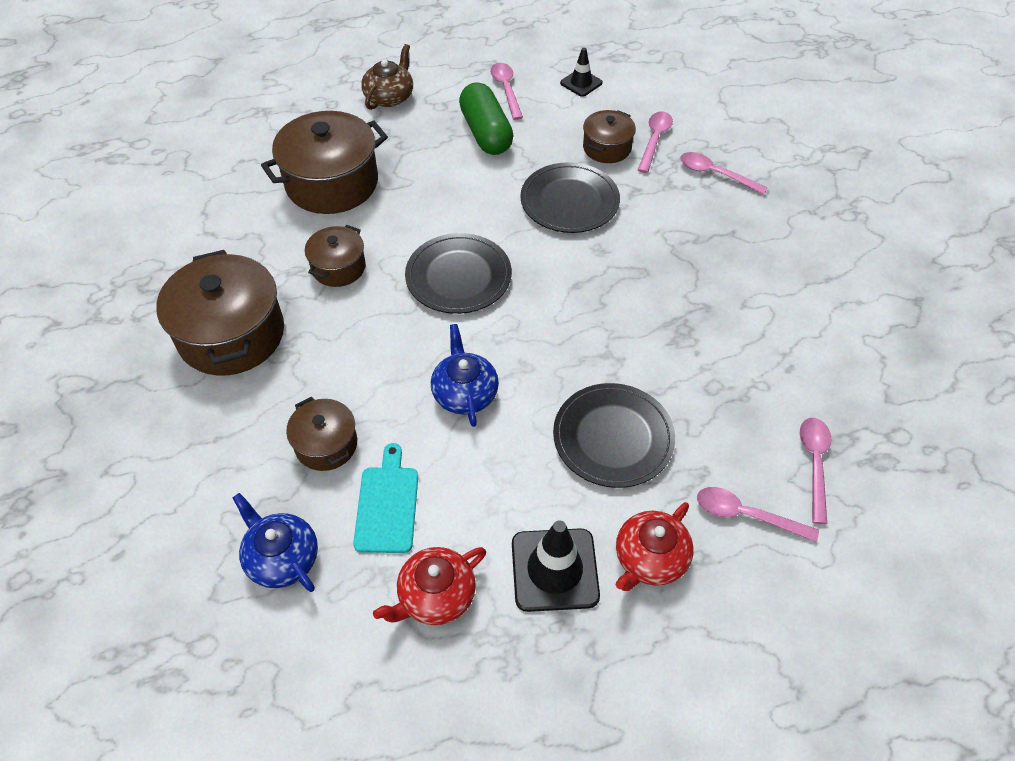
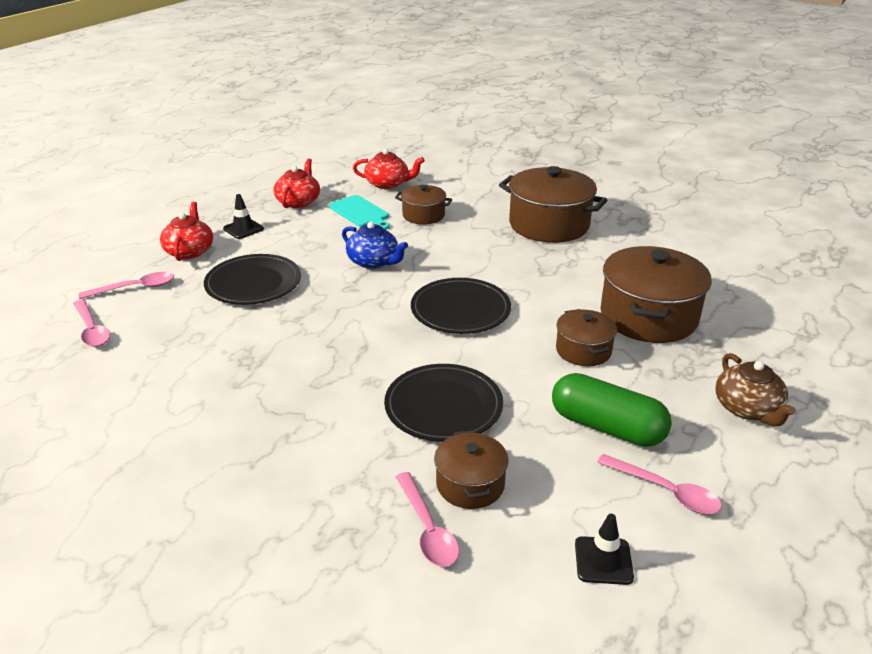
camera: 140 degrees right, 20 degrees down
blue teapot [233,493,318,592] -> red teapot [353,149,425,189]
brown pot [305,225,366,287] -> brown pot moved to [556,309,617,366]
black traffic cone [512,520,600,612] -> black traffic cone [223,194,264,239], size x0.59
pink spoon [680,152,768,195] -> none

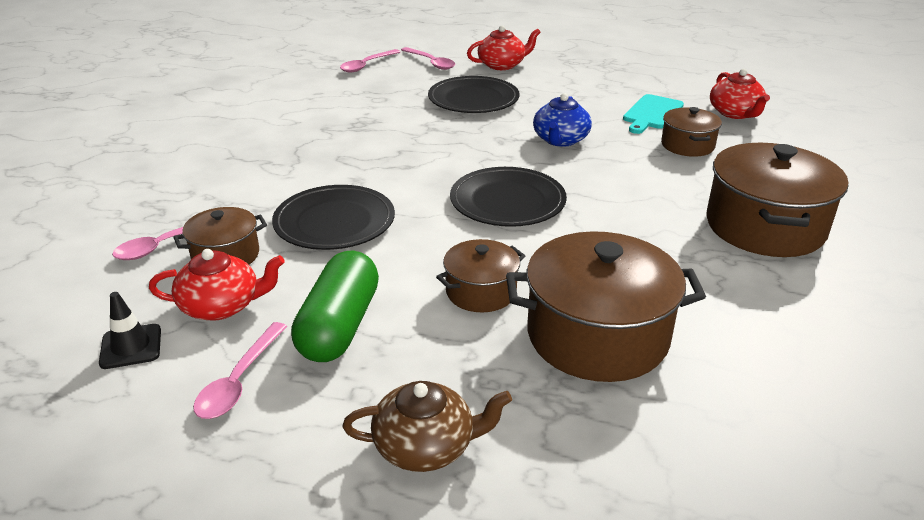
camera: 70 degrees right, 0 degrees up
black traffic cone [223,194,264,239] -> none
red teapot [273,158,320,208] -> red teapot moved to [149,249,285,320]
brown teapot [715,353,796,426] -> brown teapot turned 150 degrees counterclockwise [343,381,512,472]

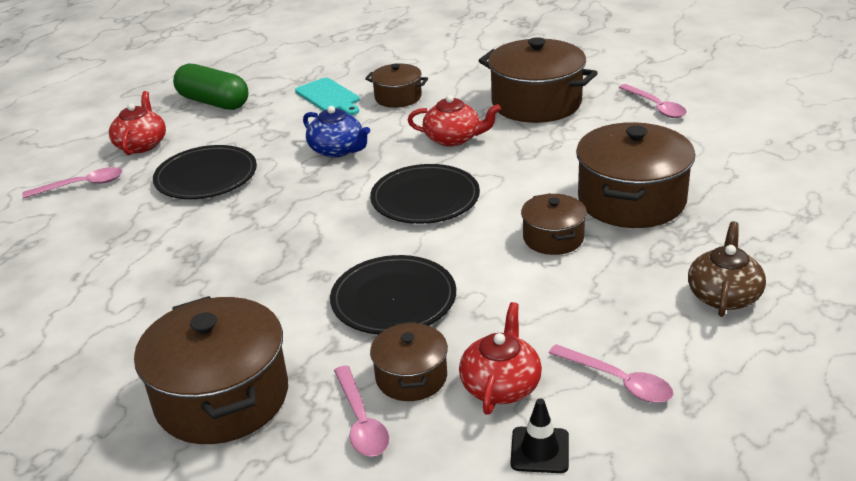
camera: 65 degrees left, 0 degrees up
green capsule [291,251,379,362] -> green capsule moved to [173,64,248,110]
pink spoon [340,49,400,73] -> pink spoon moved to [619,84,687,118]
red teapot [710,68,770,119] -> red teapot moved to [408,95,501,147]
none -> brown pot [134,296,288,444]

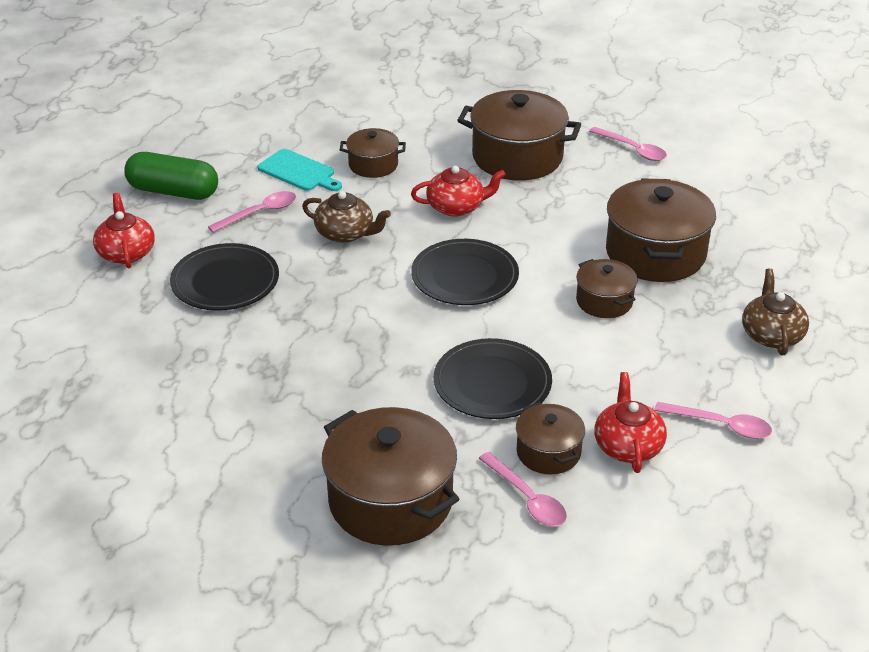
camera: 20 degrees left, 5 degrees up
pink spoon [22,167,123,198] -> pink spoon moved to [208,191,296,233]
blue teapot [303,106,370,158] -> brown teapot [302,191,391,243]
black traffic cone [511,399,569,473] -> none

